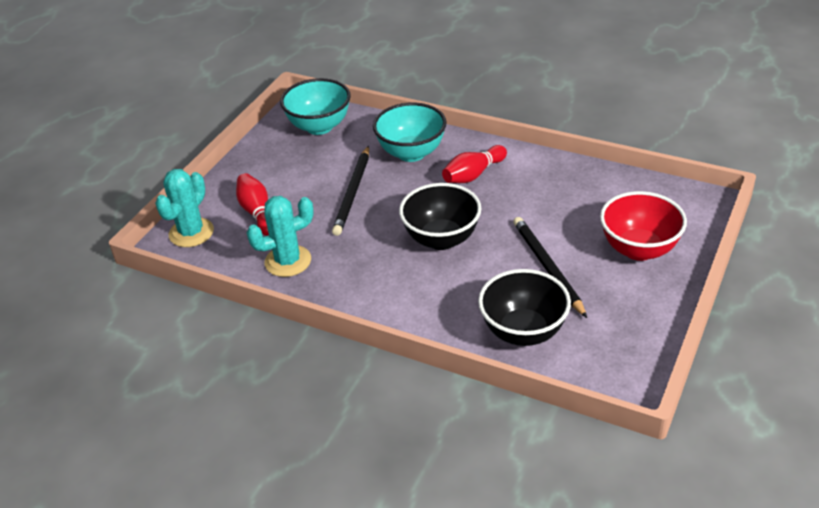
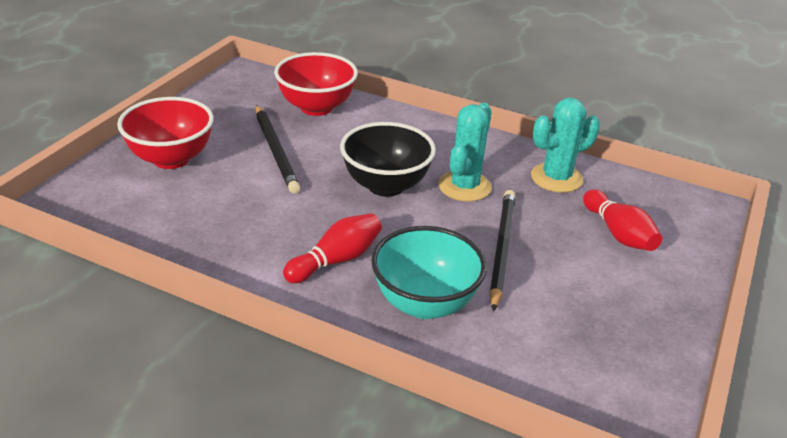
camera: 175 degrees right, 5 degrees down
turquoise cactus [155,169,214,247] -> turquoise cactus moved to [439,103,492,202]
turquoise bowl [280,78,351,135] -> none
black bowl [478,269,571,346] -> red bowl [274,52,358,116]

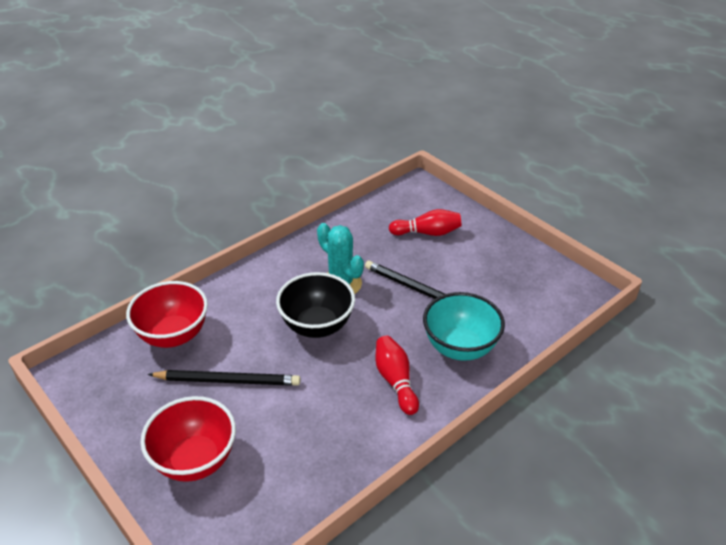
camera: 65 degrees left, 5 degrees up
turquoise cactus [531,98,600,193] -> none

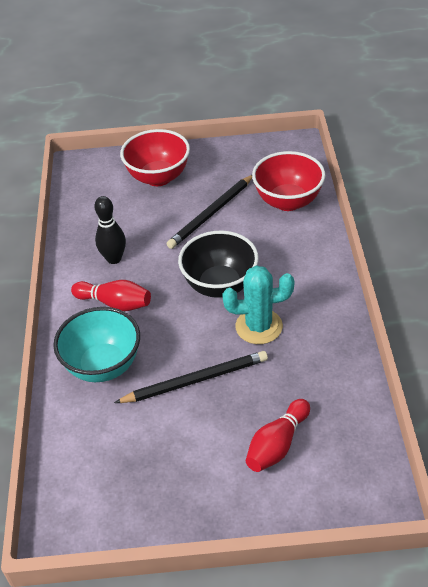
camera: 130 degrees right, 5 degrees up
none -> black bowling pin [94,196,126,264]

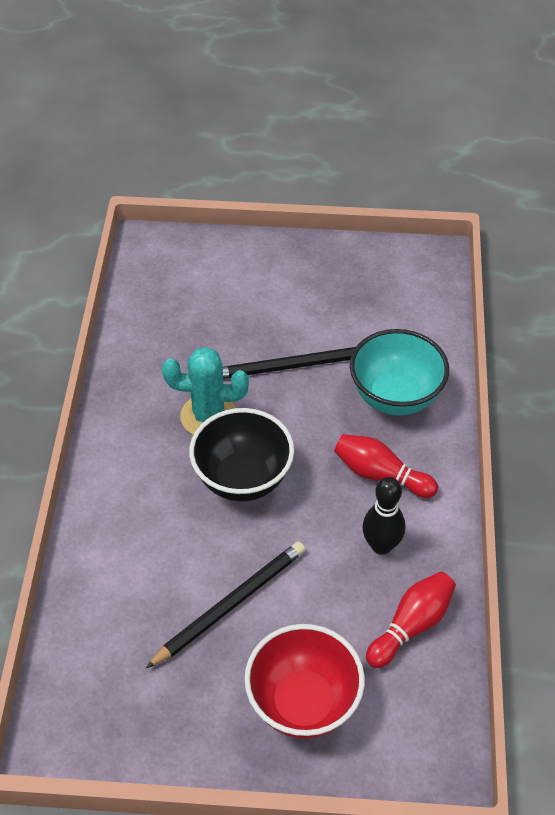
camera: 175 degrees left, 5 degrees up
red bowling pin [246,399,310,472] -> red bowling pin moved to [366,571,456,668]
red bowl [252,151,326,211] -> none

